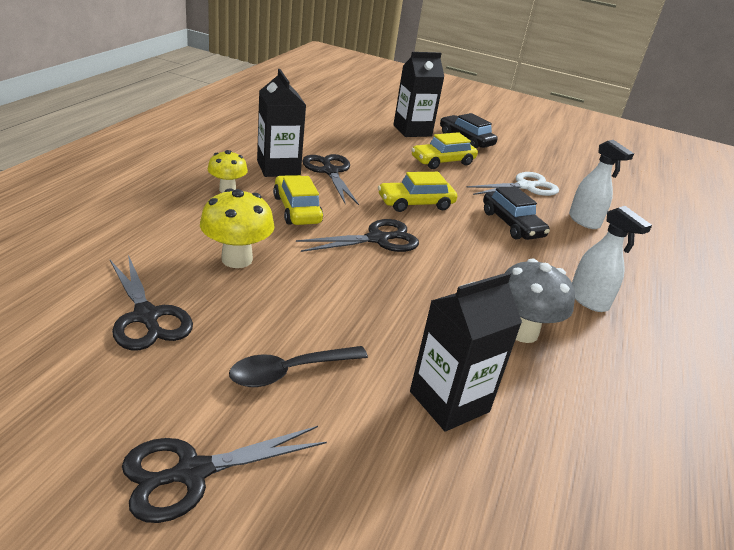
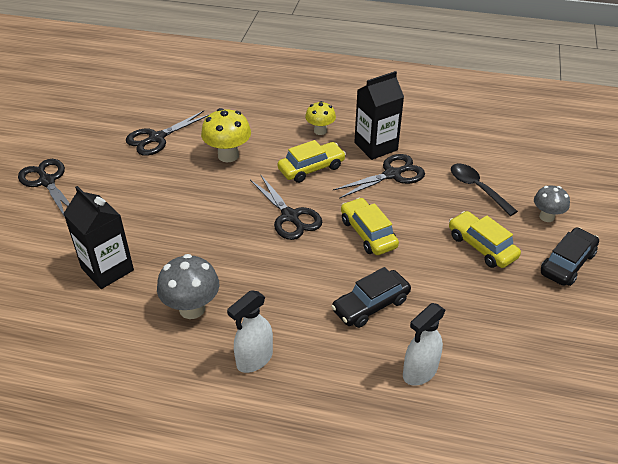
camera: 85 degrees right, 10 degrees up
black spoon [229,346,368,387] -> black spoon moved to [451,164,518,216]
black carton [393,52,444,137] -> grey mushroom [534,186,570,222]
white scissors [466,172,559,196] -> none

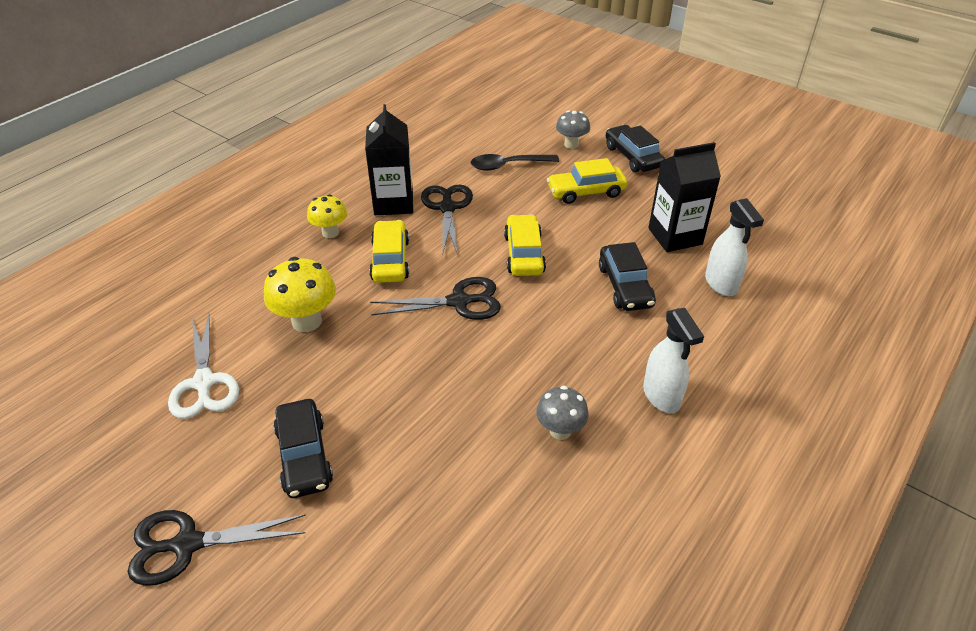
camera: 65 degrees left, 0 degrees up
black carton [63,186,134,289] -> black carton moved to [648,142,721,252]
black scissors [126,111,210,156] -> white scissors [168,314,239,419]
grey mushroom [157,254,219,319] -> grey mushroom [536,386,589,440], size x0.65
yellow car [341,198,399,255] -> yellow car turned 90 degrees clockwise [504,214,546,276]
none -> black car [273,399,333,498]

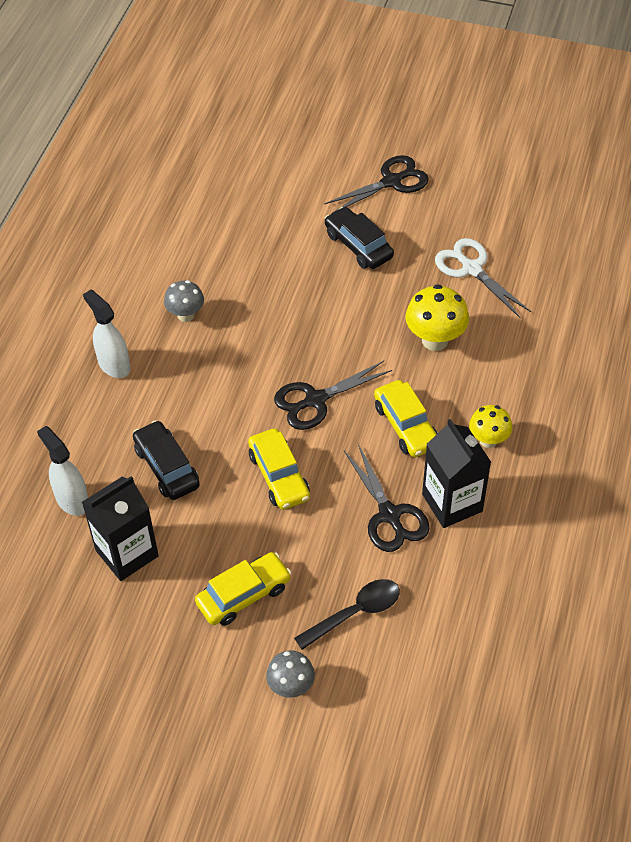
camera: 160 degrees right, 10 degrees up
black car [606,125,665,172] -> none

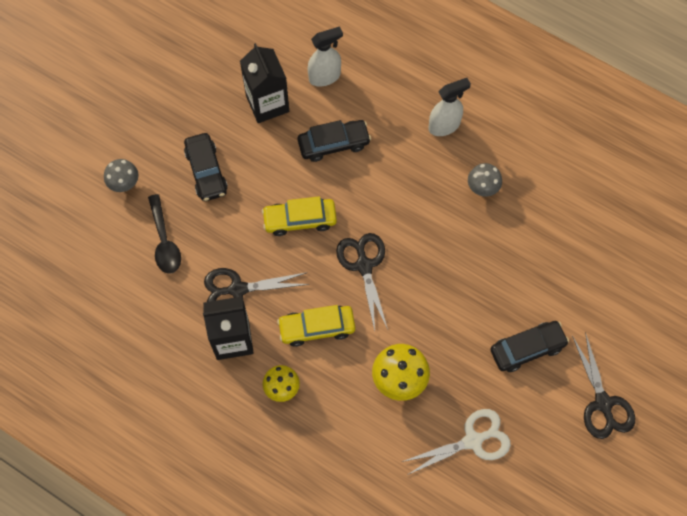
camera: 105 degrees right, 15 degrees up
yellow car [195,552,291,626] -> black car [184,133,228,201]

